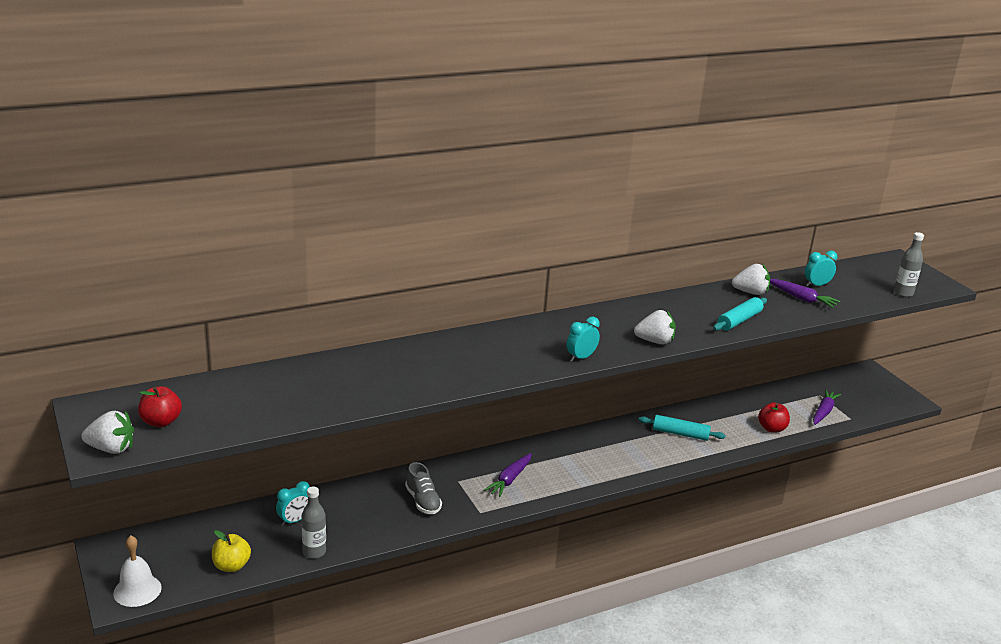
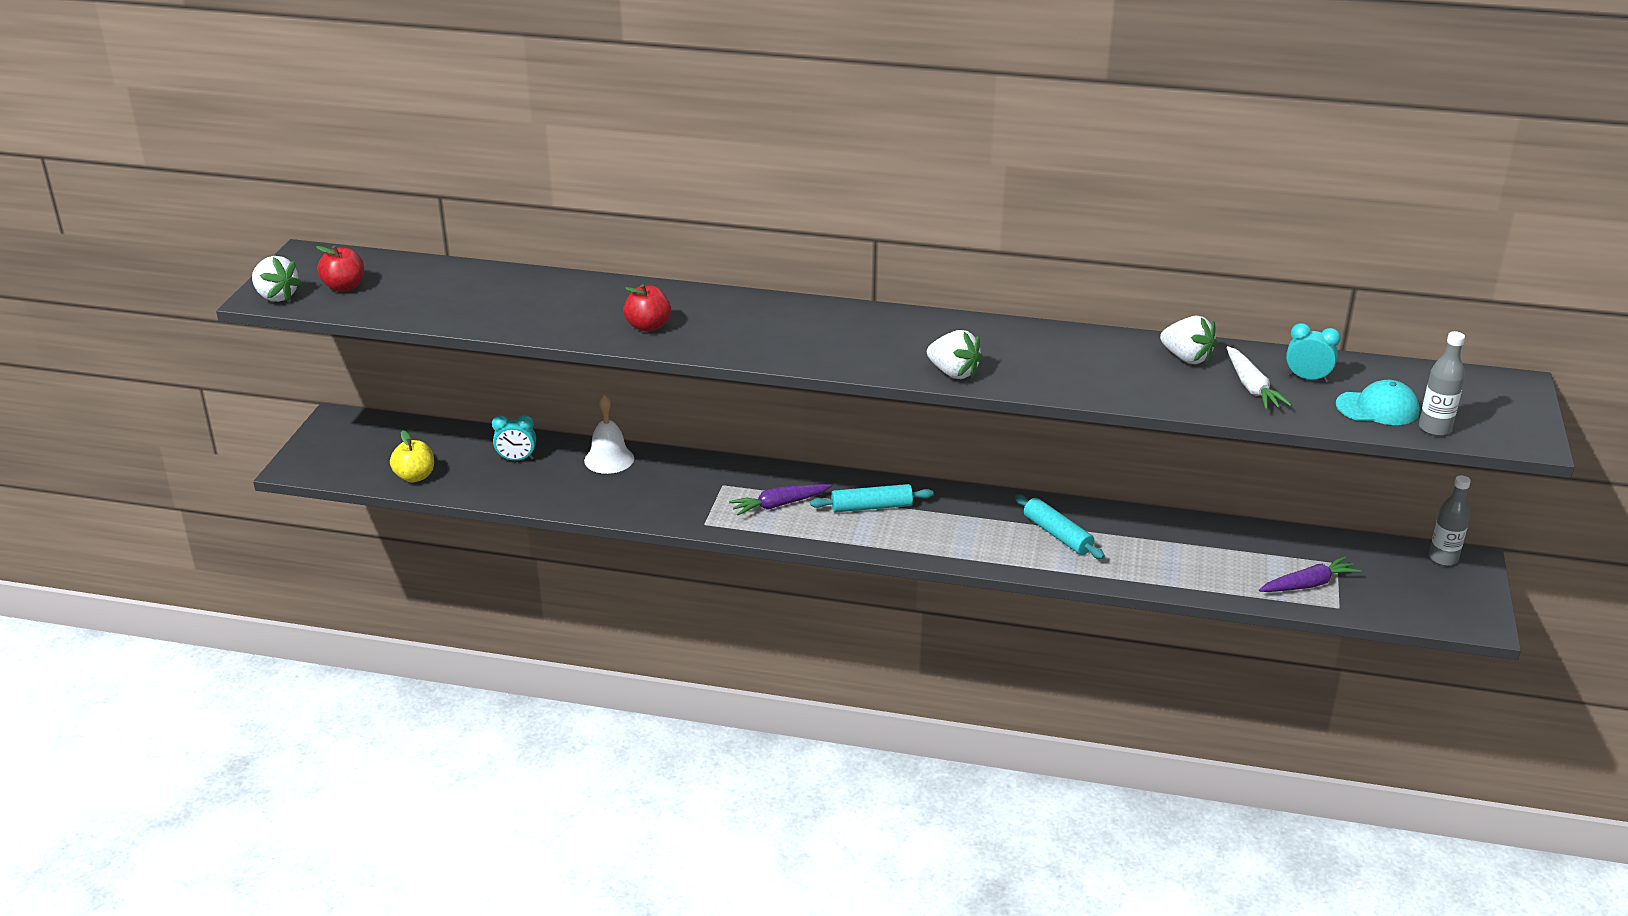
camera: 40 degrees right, 5 degrees up
white bell [113,535,162,607] -> white bell moved to [584,395,634,474]
grey bottle [302,487,326,559] -> grey bottle moved to [1429,475,1471,566]
grey shoe [405,462,442,514] -> none
turquoise clock [567,317,600,362] -> none
turquoise rolling pin [713,297,767,331] -> turquoise rolling pin moved to [810,484,934,513]
red apple [758,402,790,433] -> red apple moved to [623,284,671,332]
purple carrot [770,279,840,308] -> white carrot [1226,346,1292,410]
none -> turquoise cap [1336,380,1420,425]

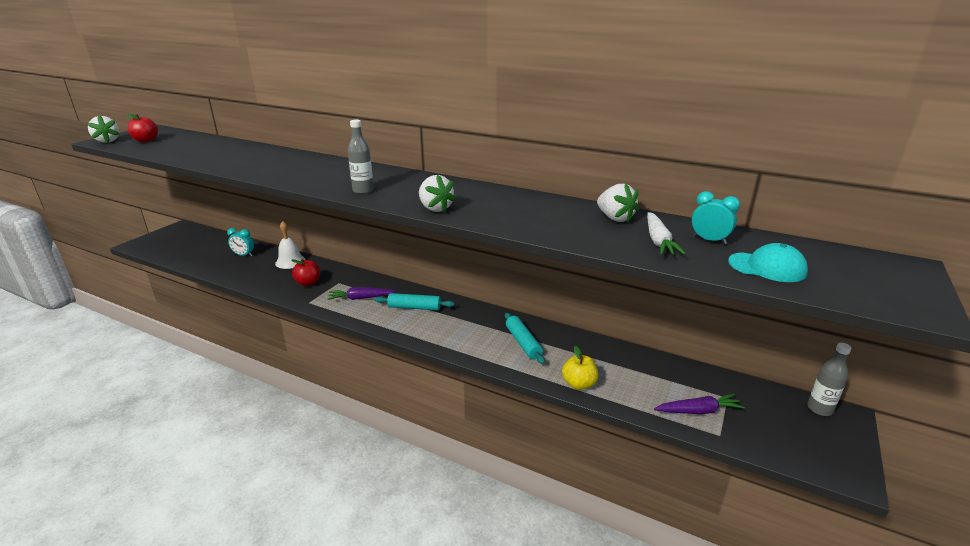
camera: 15 degrees right, 5 degrees down
yellow apple [390,430,434,483] -> yellow apple moved to [562,346,598,390]
red apple [623,284,671,332] -> red apple moved to [292,259,320,286]
grey bottle [1419,331,1465,436] -> grey bottle moved to [348,120,374,194]

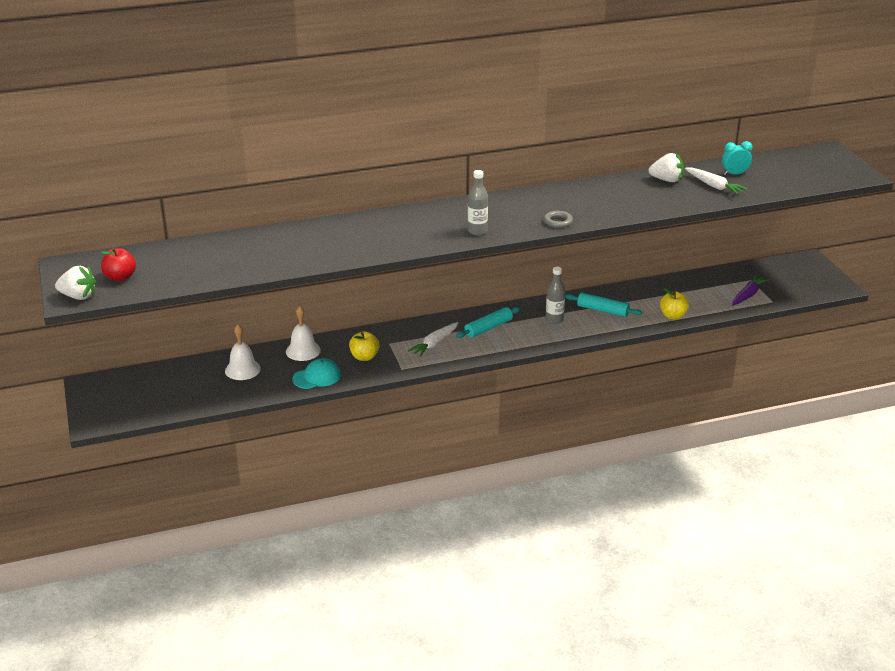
camera: 45 degrees left, 5 degrees up
turquoise clock [227,228,254,256] -> white bell [225,324,261,380]
red apple [292,259,320,286] -> yellow apple [349,331,380,361]
purple carrot [328,287,396,300] -> white carrot [408,322,458,357]
white strawberry [419,174,456,212] -> grey ring [544,211,573,228]
turquoise cap [728,243,808,282] -> turquoise cap moved to [292,358,341,389]
grey bottle [807,343,851,416] -> grey bottle moved to [546,267,565,324]

